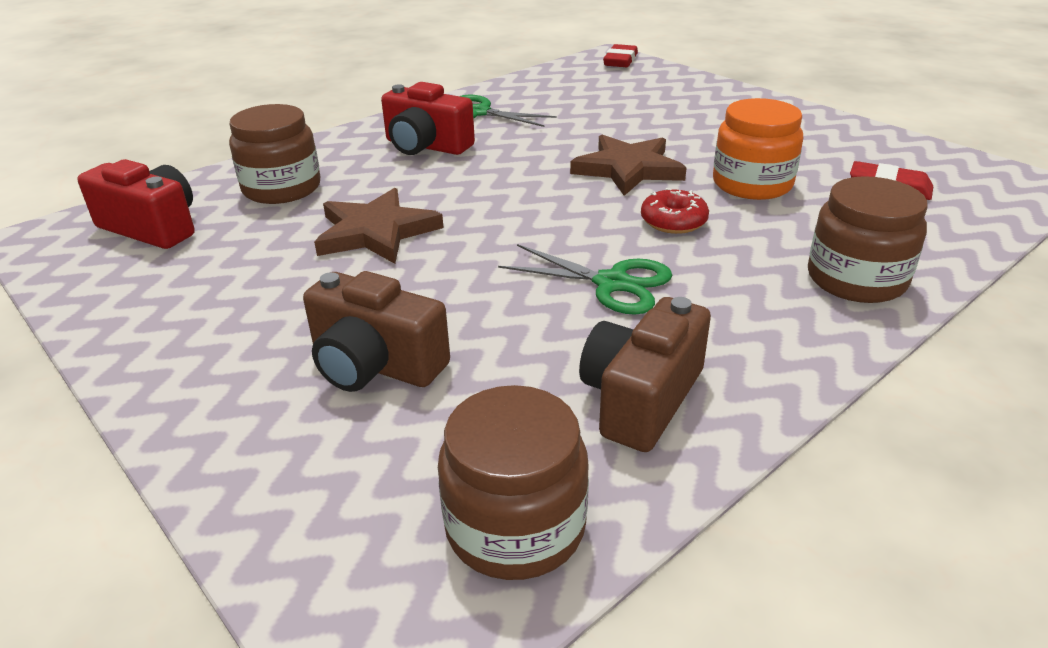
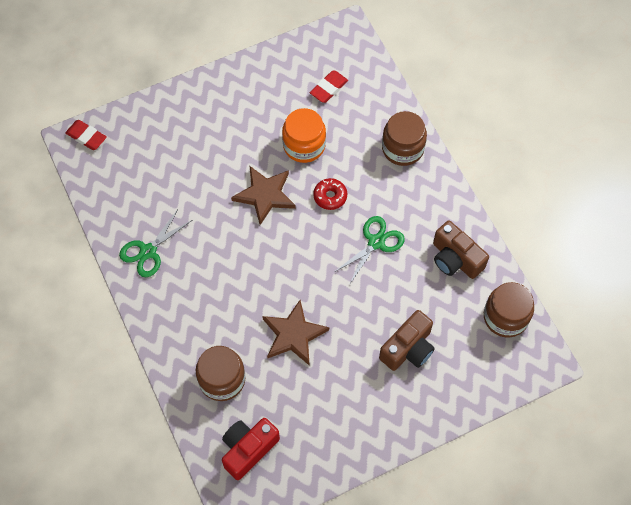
camera: 75 degrees left, 30 degrees up
red camera [381,82,475,155] -> none

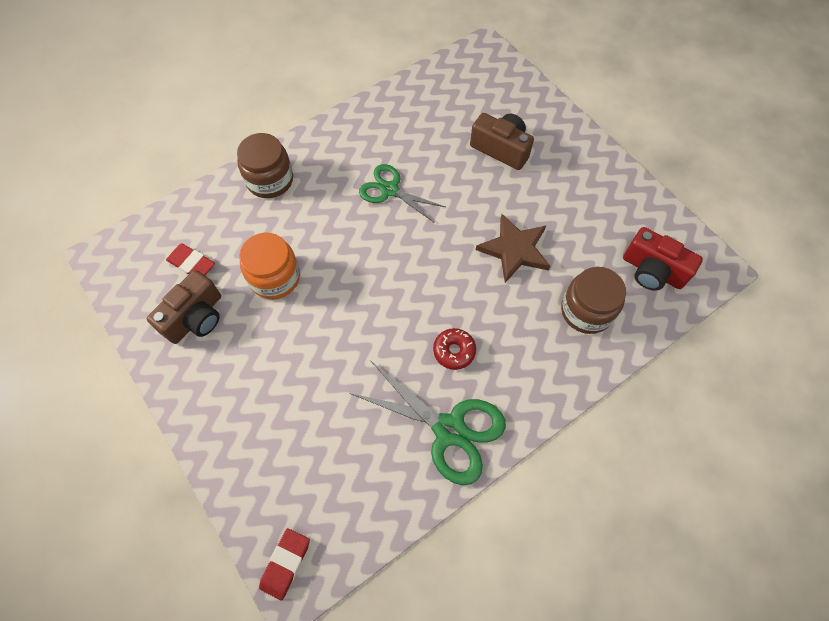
camera: 100 degrees left, 0 degrees up
green scissors [119,209,192,277] -> green scissors [350,361,506,485], size x1.52
brown star [231,166,296,225] -> none
red donut [313,178,347,210] -> red donut moved to [433,328,476,370]
brown camera [433,220,489,279] -> brown camera moved to [147,270,221,344]
brown jar [484,282,534,338] -> none

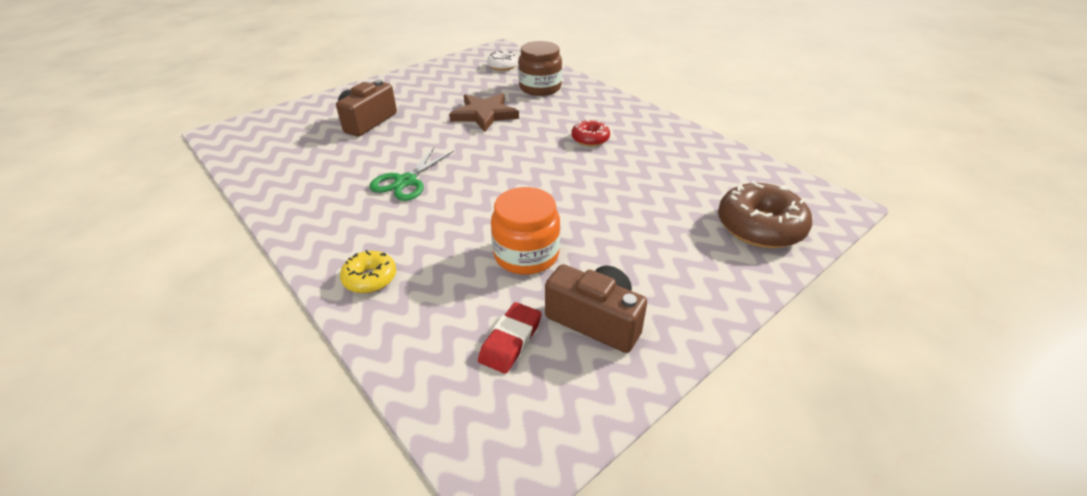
camera: 95 degrees left, 25 degrees down
brown jar [237,133,293,198] -> yellow donut [340,250,396,293]
red eraser [259,528,310,600] -> none
green scissors [350,361,506,485] -> none
red camera [623,227,703,291] -> white donut [487,51,518,71]
none -> brown donut [718,181,812,248]

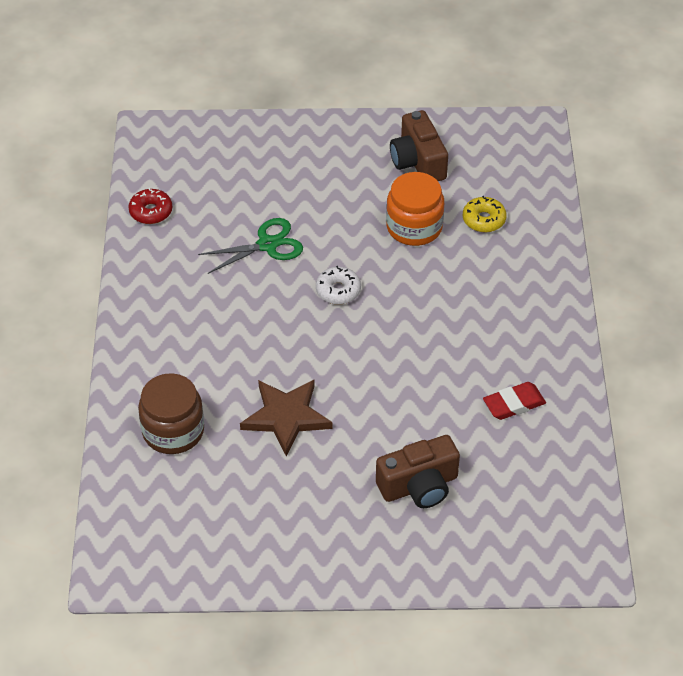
camera: 140 degrees left, 10 degrees up
yellow donut [340,250,396,293] -> yellow donut moved to [463,196,507,233]
green scissors [369,147,454,201] -> green scissors moved to [198,218,303,274]
red eraser [478,302,542,374] -> red eraser moved to [483,382,546,420]
white donut [487,51,518,71] -> white donut moved to [316,266,361,304]
red donut [571,120,610,146] -> red donut moved to [128,188,172,224]
brown donut [718,181,812,248] -> none

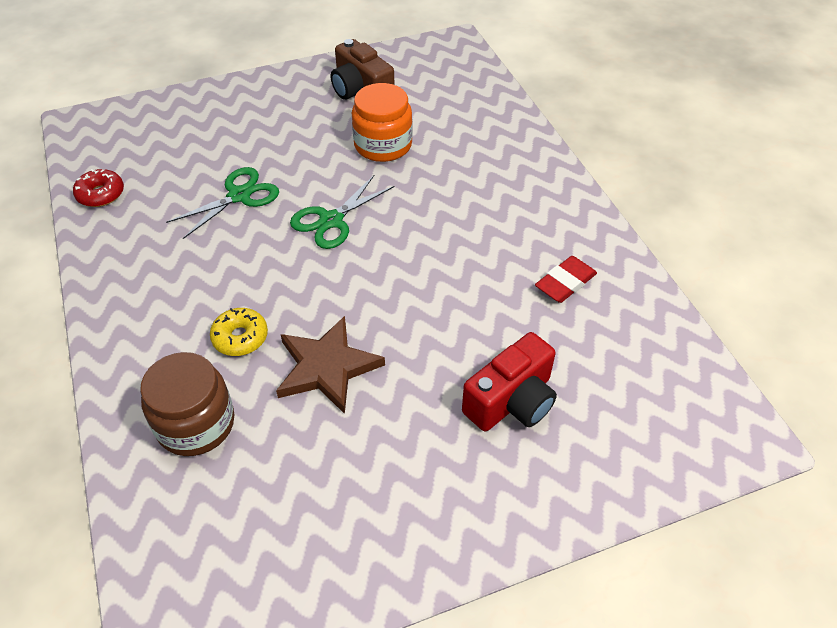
camera: 20 degrees left, 0 degrees up
white donut [316,266,361,304] -> green scissors [290,175,395,249]
brown camera [376,435,460,508] -> red camera [462,332,557,431]
yellow donut [463,196,507,233] -> yellow donut moved to [210,308,268,356]

